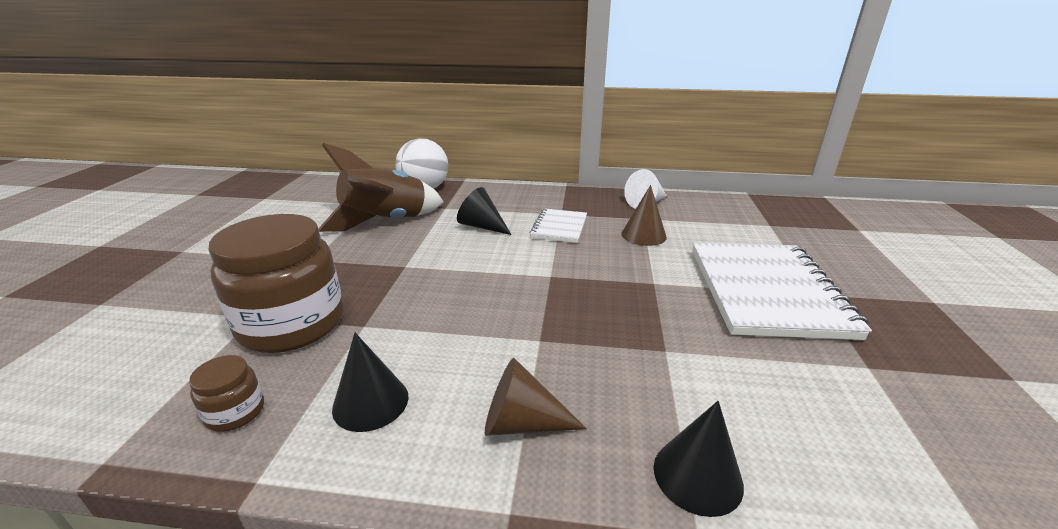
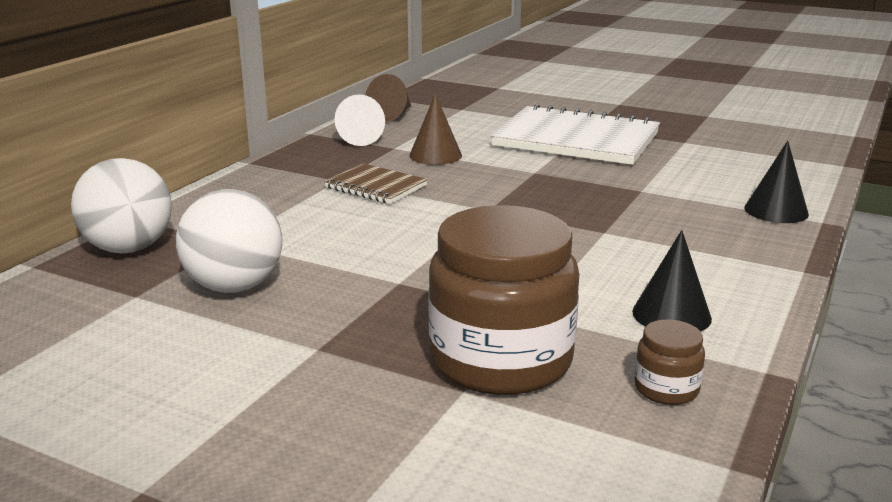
camera: 70 degrees left, 5 degrees down
brown rocket [318,143,443,232] -> white ball [176,189,282,293]
black cone [457,187,511,235] -> none
brown cone [485,358,587,436] -> brown cone moved to [365,74,411,122]
white notebook [529,208,587,243] -> brown notebook [324,163,428,204]

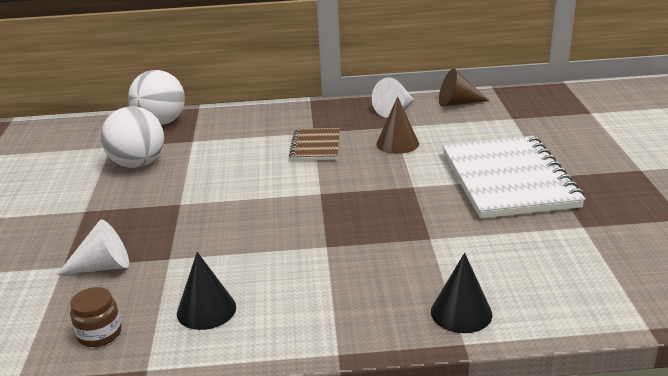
camera: 60 degrees right, 5 degrees up
brown jar [428,205,579,395] -> white cone [57,220,129,275]

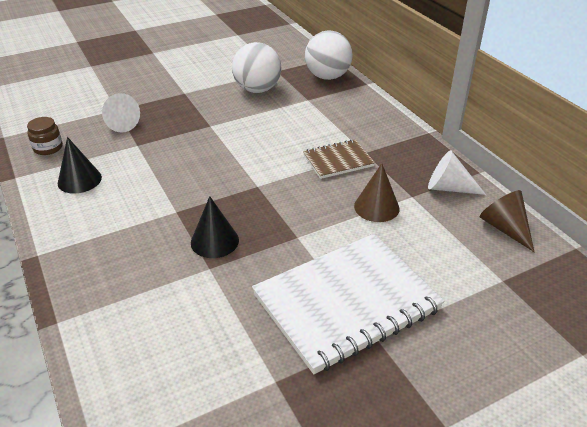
camera: 65 degrees right, 10 degrees up
black cone [431,253,492,333] -> black cone moved to [191,196,239,258]

